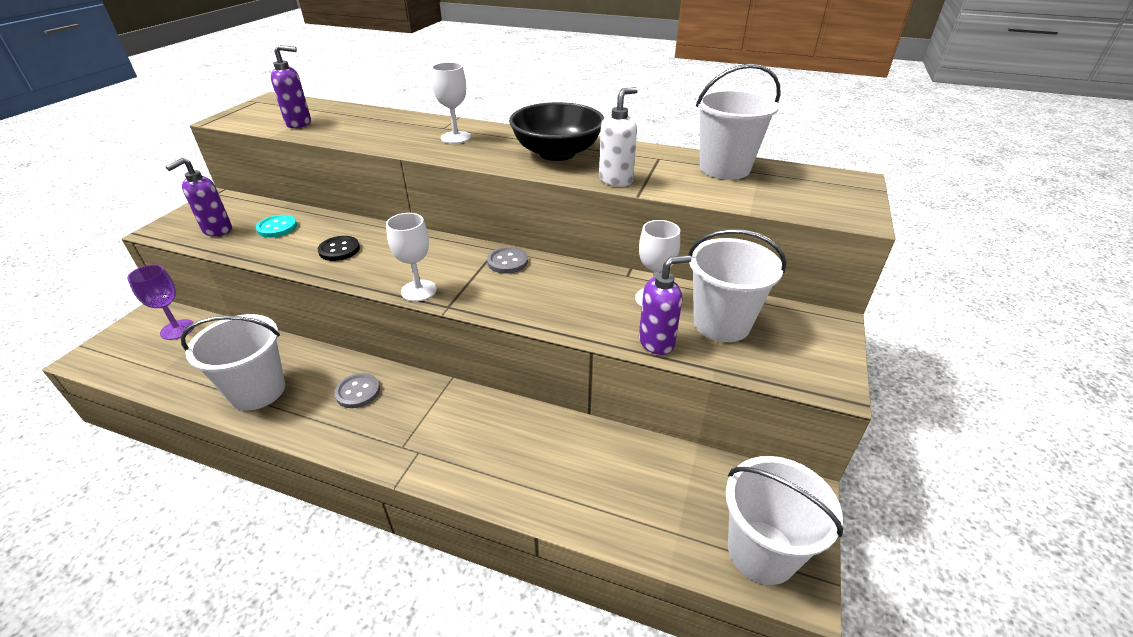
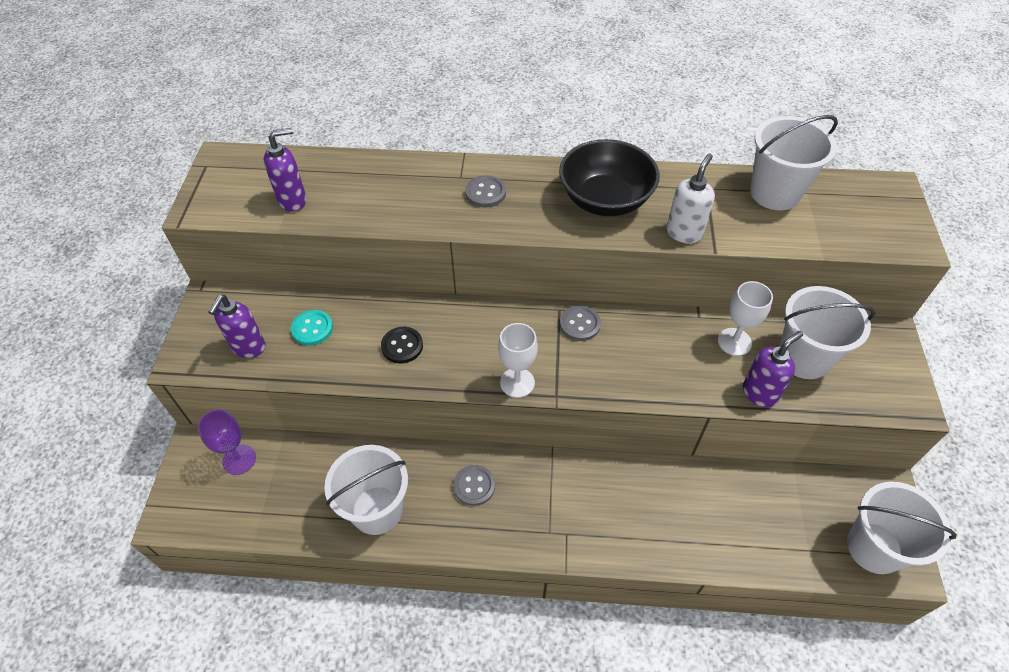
camera: 15 degrees left, 15 degrees up
white goblet [431,62,471,144] -> grey button [465,175,506,208]

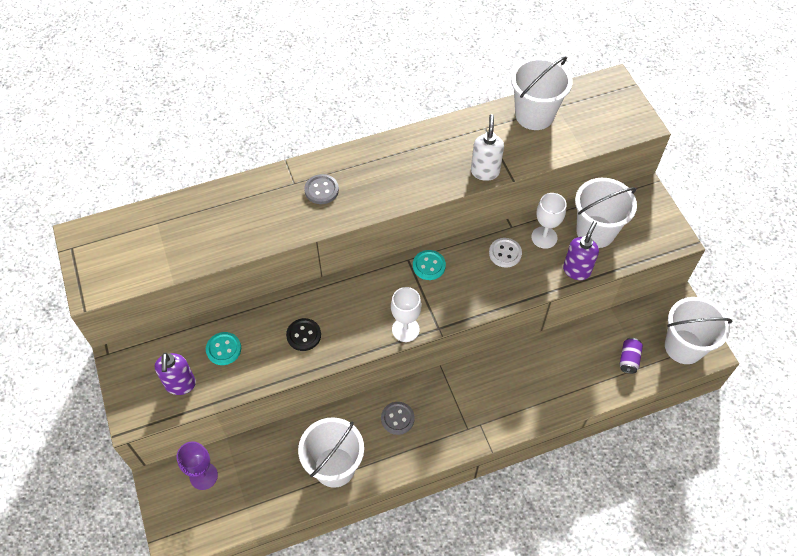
camera: 25 degrees left, 5 degrees up
purple soap dispenser [264,128,306,212] -> none
black bowl [559,139,660,216] -> none
grey button [560,305,601,341] -> turquoise button [413,250,446,280]
none -> white button [489,238,522,268]
none -> purple can [620,338,643,374]

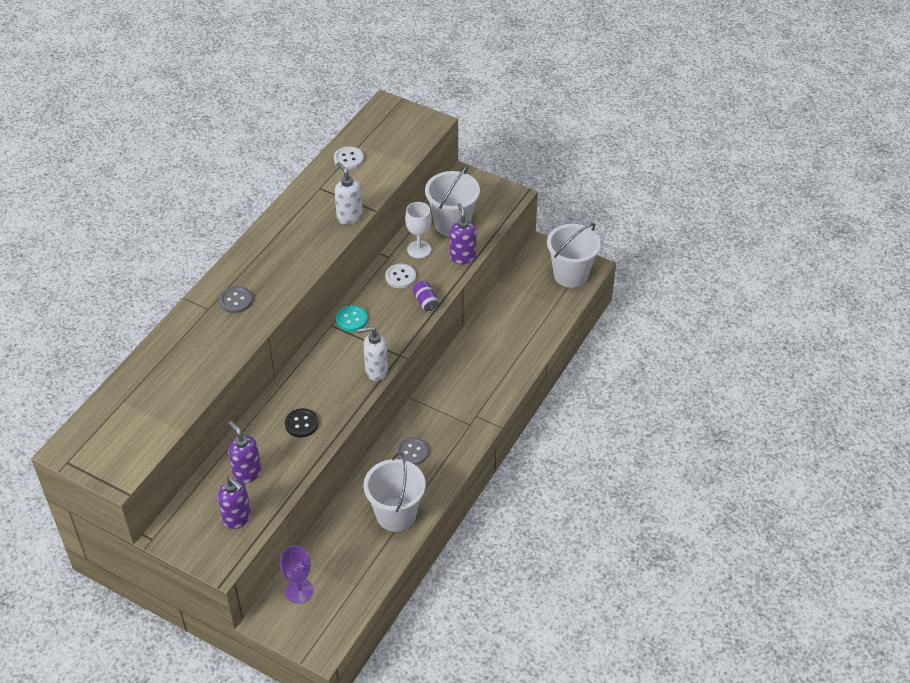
camera: 40 degrees left, 10 degrees down
turquoise button [206,332,241,365] -> purple soap dispenser [228,421,262,484]
white goblet [391,287,422,342] -> white soap dispenser [357,326,388,381]
white bucket [511,56,573,130] -> white button [334,146,364,169]
purple can [620,338,643,374] -> purple can moved to [412,280,439,312]

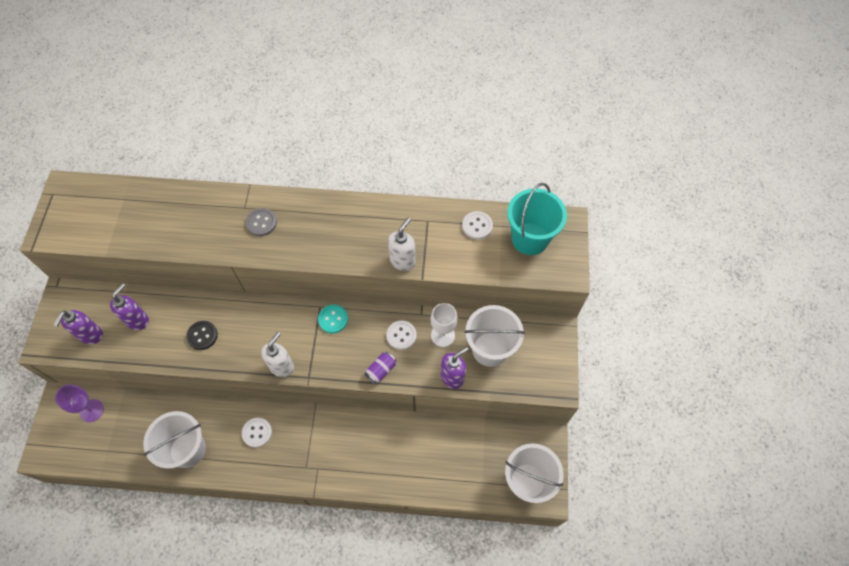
camera: 65 degrees right, 15 degrees up
white soap dispenser [357,326,388,381] -> white soap dispenser turned 60 degrees clockwise [261,332,294,377]
grey button [396,437,429,465] -> white button [242,418,272,448]
none -> turquoise bucket [507,183,567,255]

